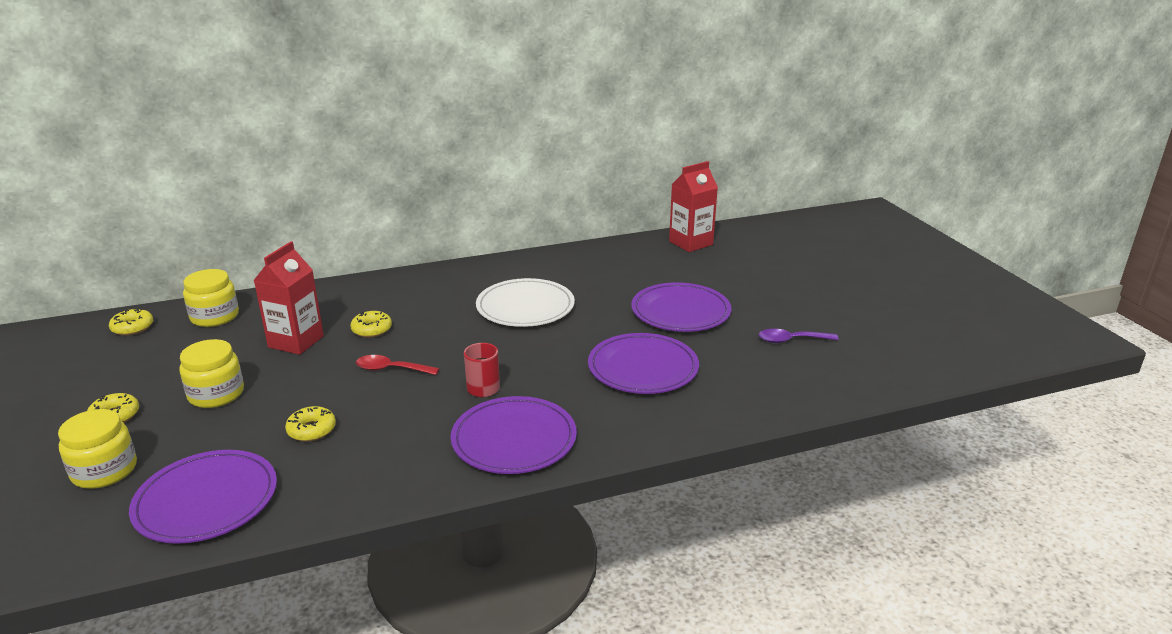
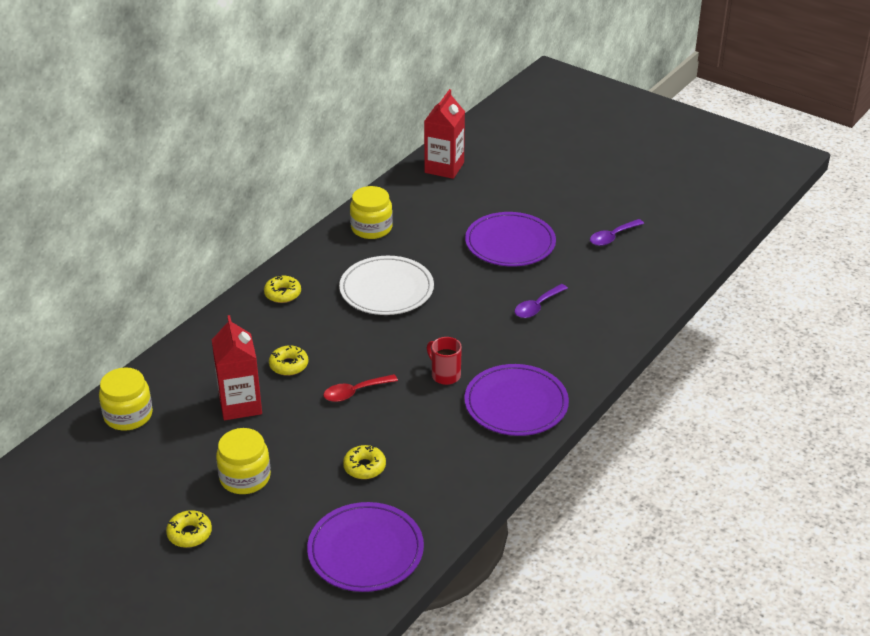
camera: 35 degrees left, 10 degrees up
yellow jar [58,409,137,489] -> yellow jar moved to [350,186,393,239]
yellow donut [109,308,153,335] -> yellow donut moved to [264,275,301,303]
purple plate [588,333,699,394] -> purple spoon [515,284,568,318]

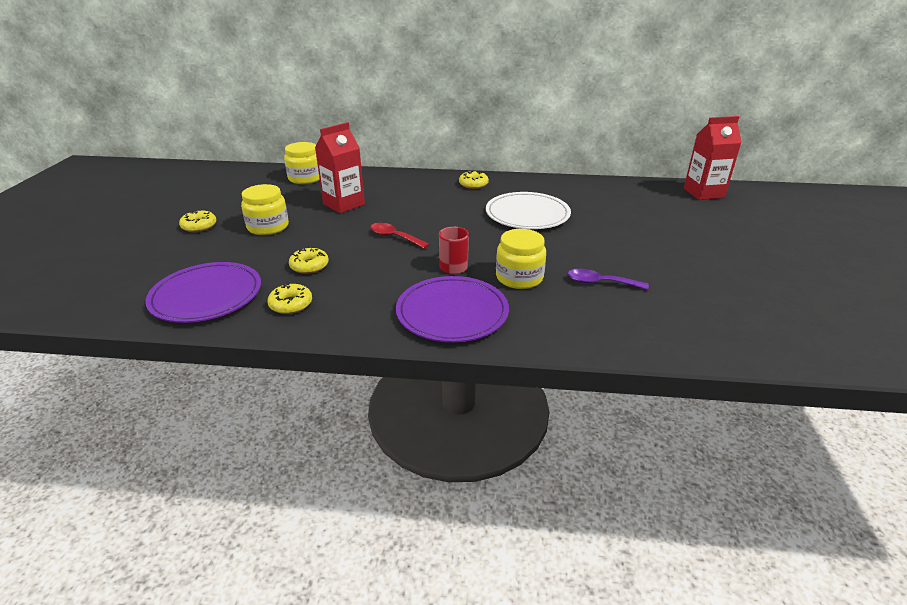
camera: 60 degrees right, 5 degrees down
yellow donut [269,345,308,376] -> yellow donut moved to [267,283,312,314]
yellow jar [350,186,393,239] -> yellow jar moved to [496,229,546,289]
purple plate [465,212,556,267] -> none
purple spoon [590,219,644,246] -> none

